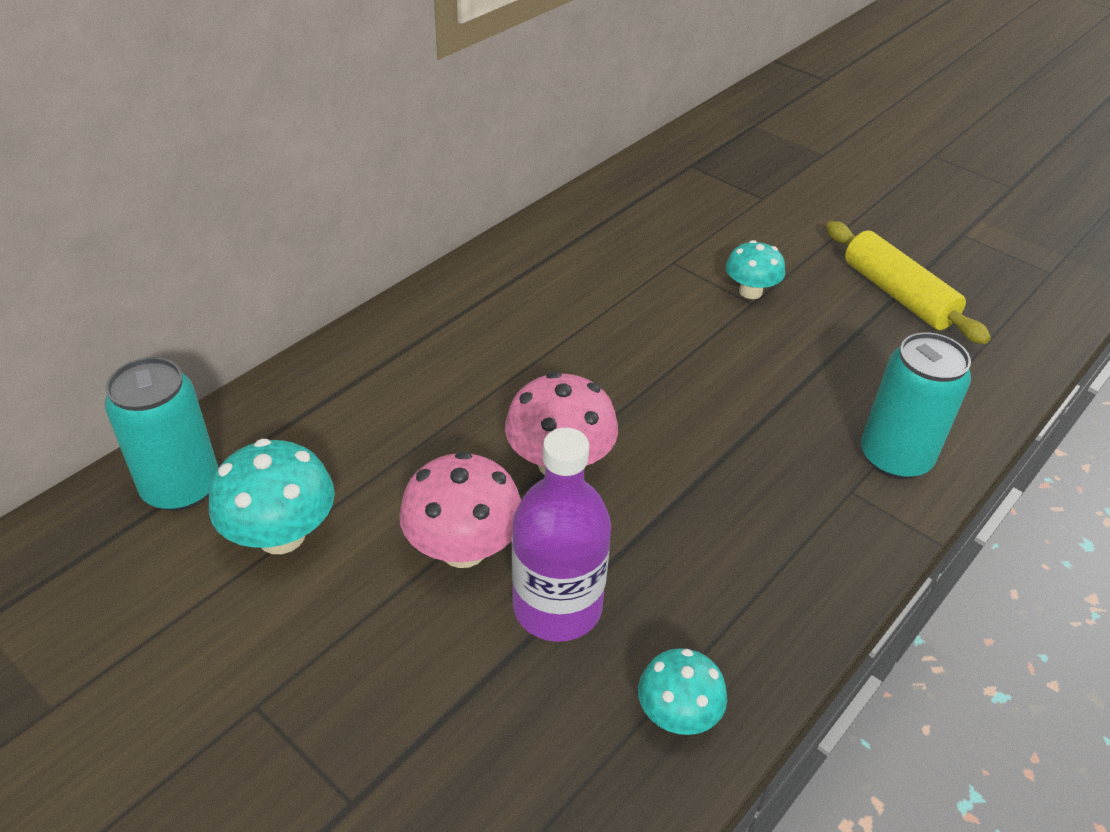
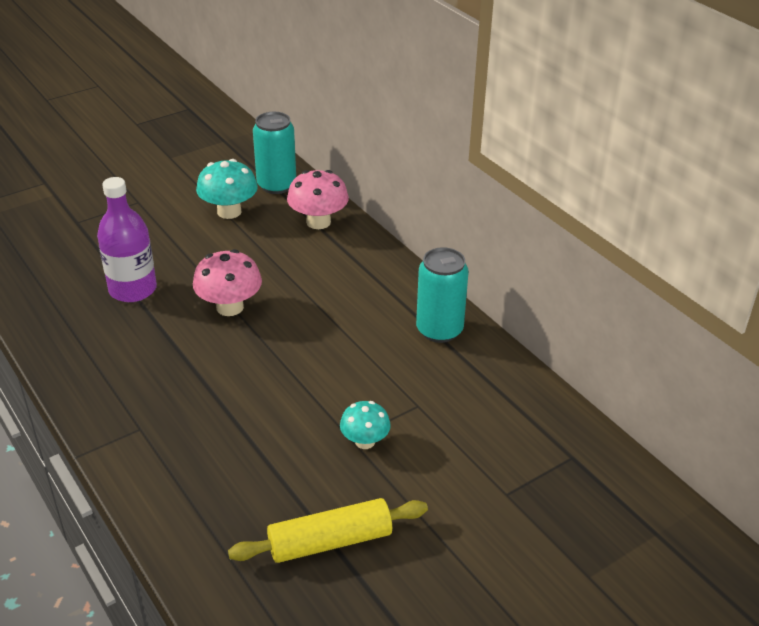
camera: 105 degrees right, 5 degrees down
pink mushroom [399,451,521,568] -> pink mushroom moved to [287,170,349,229]
turquoise mushroom [638,648,727,735] -> none
turquoise can [861,332,971,479] -> turquoise can moved to [416,247,469,343]

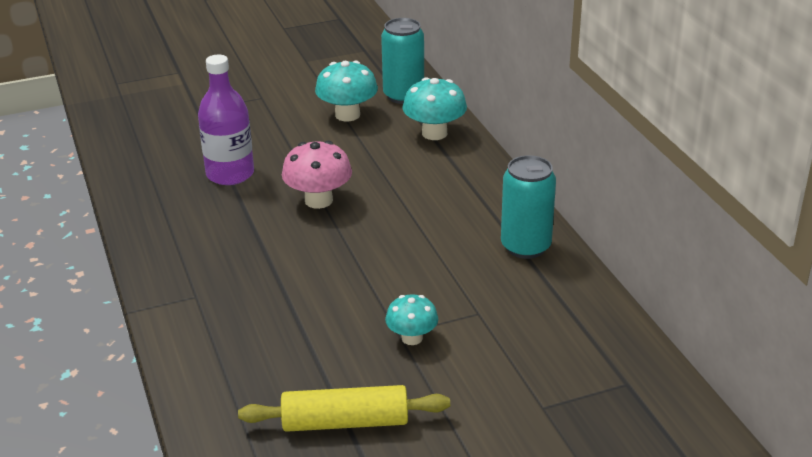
camera: 15 degrees right, 5 degrees down
pink mushroom [287,170,349,229] -> turquoise mushroom [402,77,467,140]

